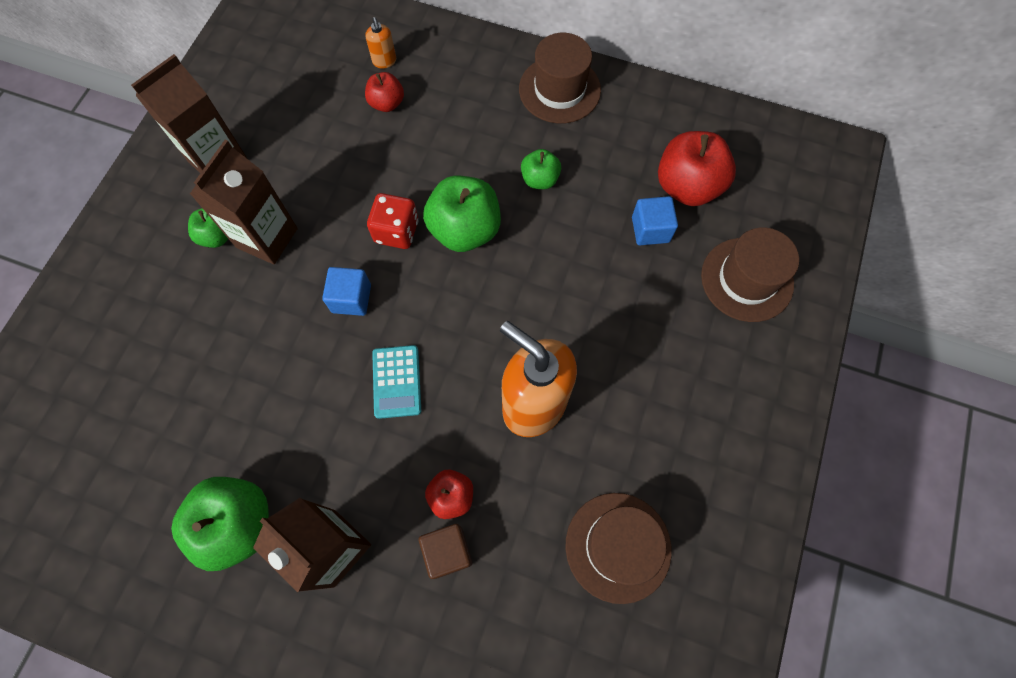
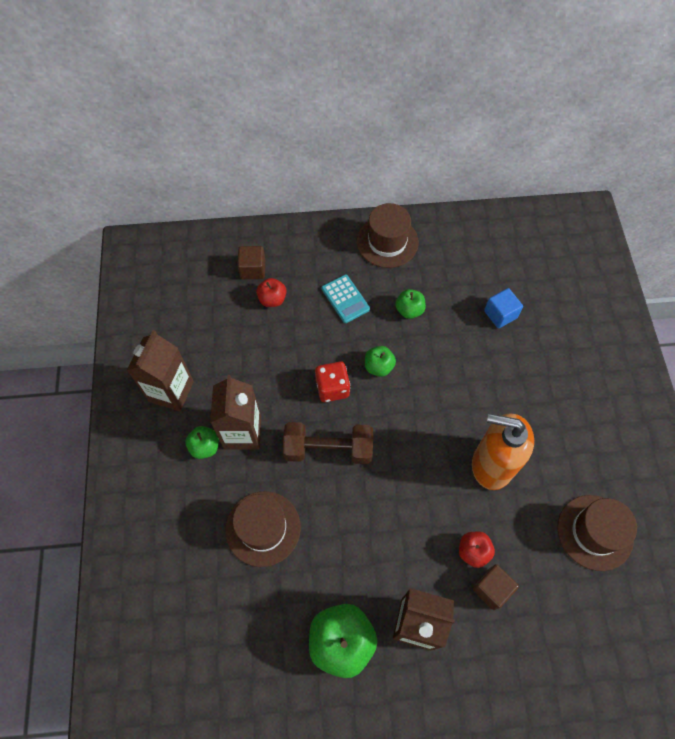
camera: 25 degrees left, 5 degrees down
blue cube [322,267,371,316] -> brown dumbbell [283,422,373,464]
orange soap dispenser [365,17,396,68] -> brown cube [237,246,265,279]
turquoise calculator [372,345,421,419] -> turquoise calculator moved to [322,275,370,323]
green apple [423,176,501,252] -> green apple [365,346,396,377], size x0.55
red apple [658,131,736,206] -> none
brown hat [701,227,799,322] -> brown hat moved to [225,491,301,567]

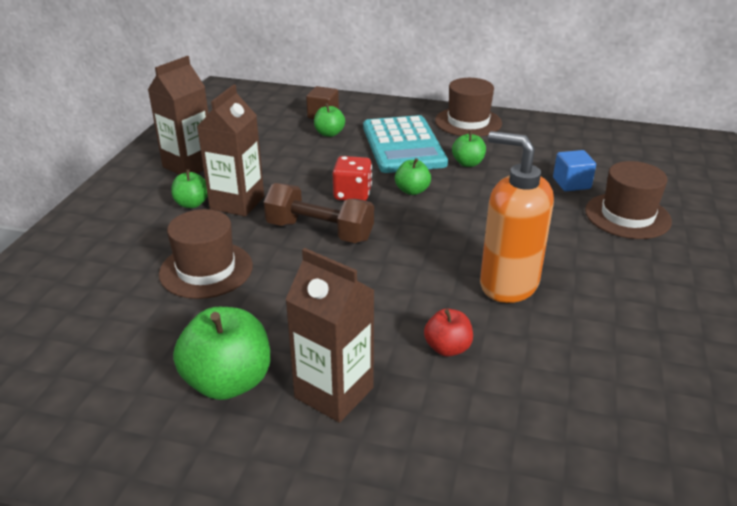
camera: 20 degrees right, 30 degrees down
red apple [256,278,287,307] -> green apple [314,103,345,137]
turquoise calculator [322,275,370,323] -> turquoise calculator [363,115,448,173], size x1.97
brown cube [472,564,519,610] -> none
brown hat [557,495,637,571] -> brown hat moved to [585,161,672,239]

